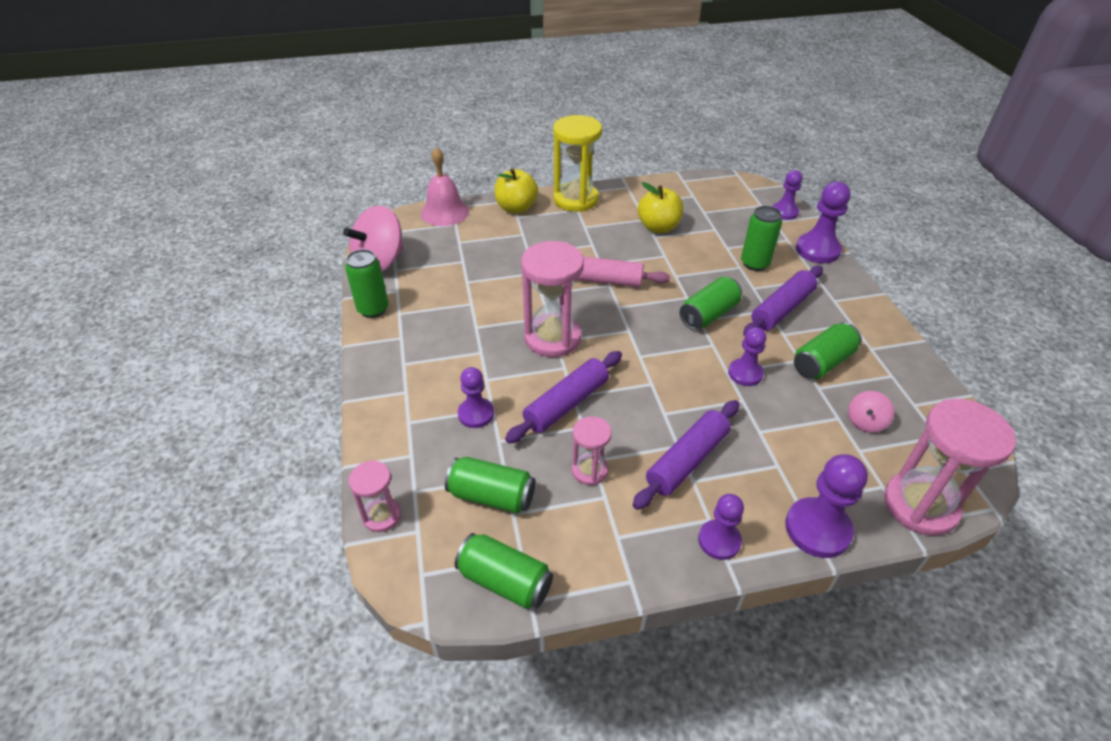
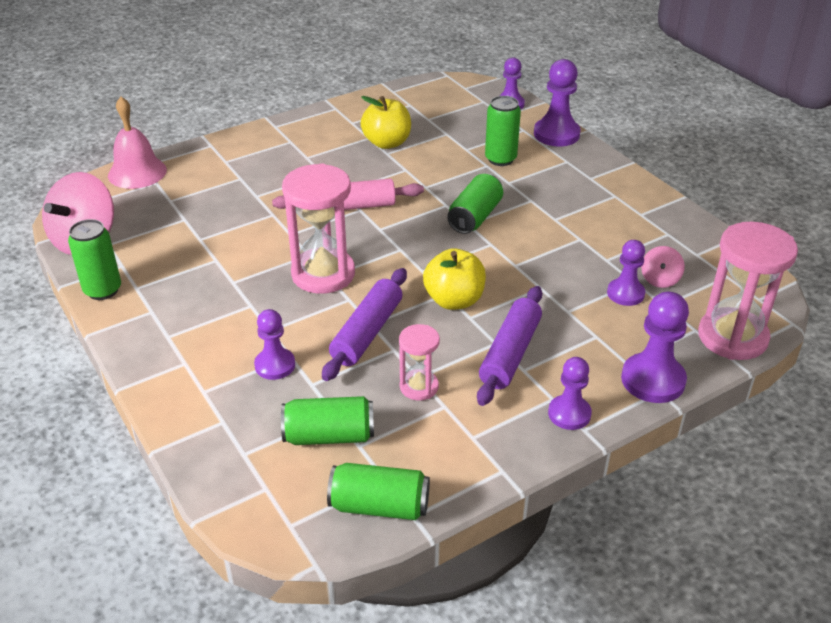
camera: 20 degrees left, 5 degrees down
pink hourglass [349,460,401,532] -> none
yellow apple [494,168,538,213] -> yellow apple moved to [423,248,486,310]
yellow hourglass [553,115,602,212] -> none
purple pawn [728,327,766,386] -> purple pawn moved to [607,240,645,306]
purple rolling pin [743,266,823,336] -> none
green can [794,322,862,379] -> none

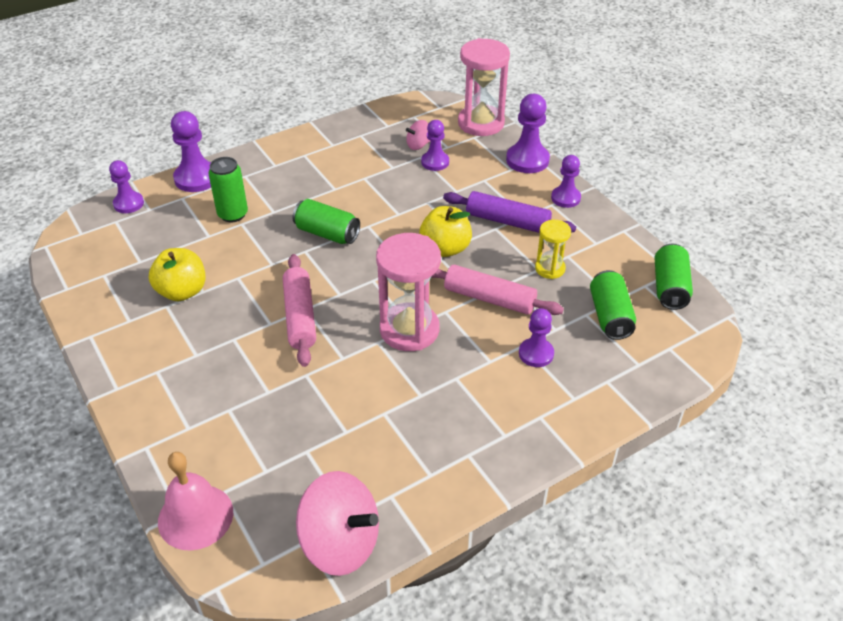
camera: 90 degrees left, 5 degrees up
green can [68,219,121,300] -> none
purple rolling pin [322,268,407,381] -> pink rolling pin [431,265,564,315]
pink hourglass [399,324,440,401] -> yellow hourglass [535,220,571,279]
pink spinning top [641,246,685,288] -> pink spinning top turned 135 degrees clockwise [406,120,430,150]

